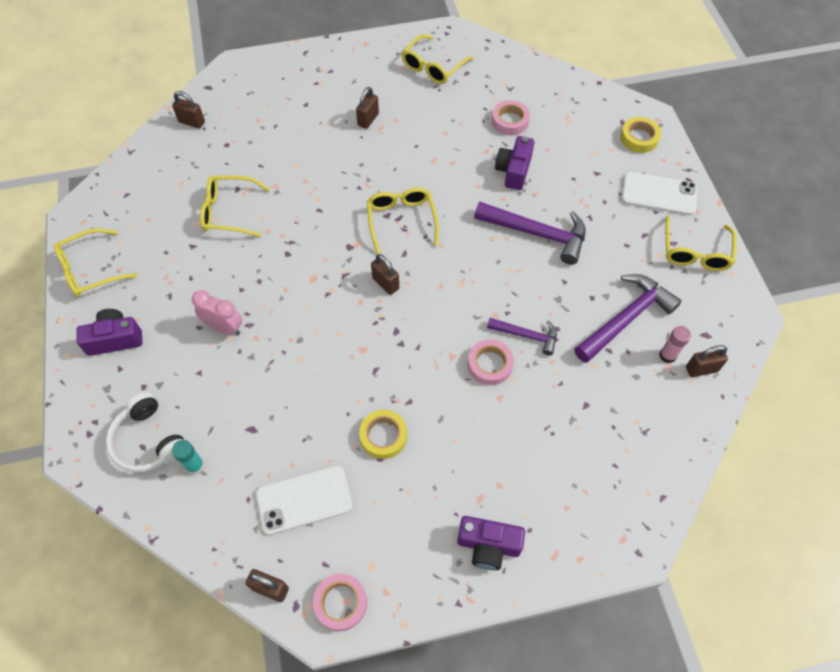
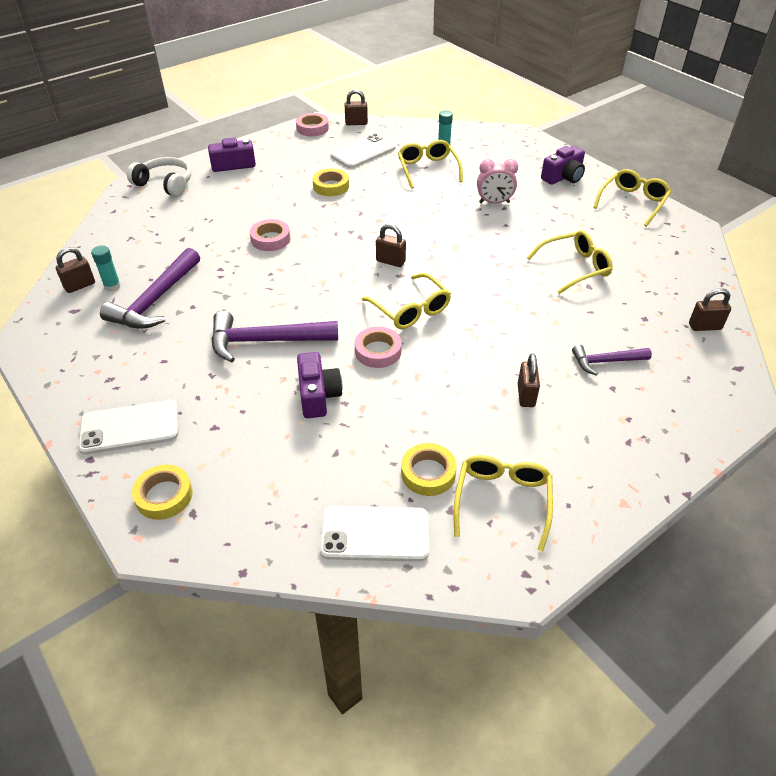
camera: 155 degrees right, 15 degrees down
white headphones [106,392,184,472] -> white headphones moved to [127,157,191,197]
purple hammer [487,318,557,356] -> purple hammer moved to [572,345,652,375]
pink tape [492,100,530,135] -> pink tape moved to [355,327,402,368]
pink glue stick [659,326,691,363] -> turquoise glue stick [91,245,121,292]
yellow glasses [665,215,736,271] -> yellow glasses moved to [398,140,463,189]
none -> white phone [319,506,429,562]
none -> yellow tape [401,443,457,496]

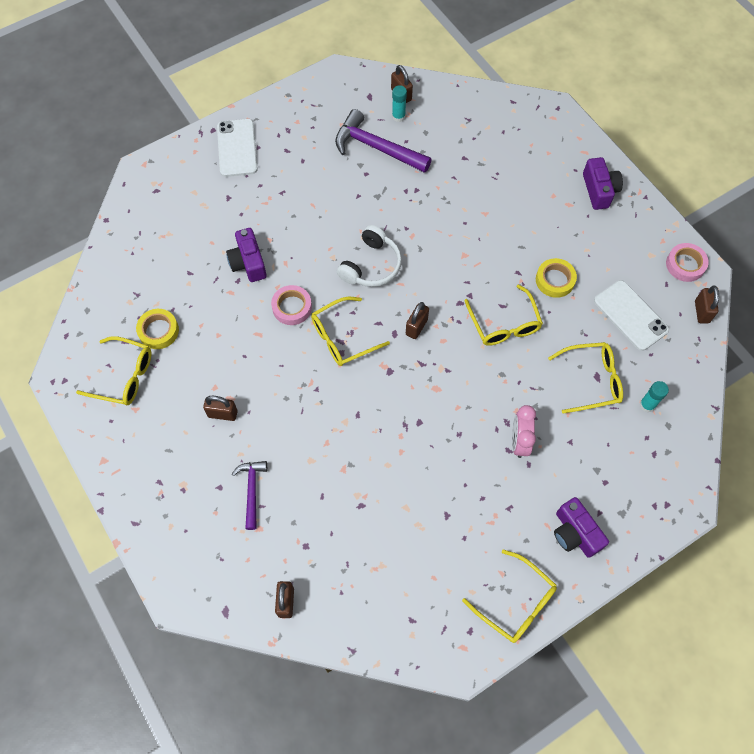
camera: 95 degrees right, 20 degrees up
white headphones [127,157,191,197] -> white headphones moved to [337,225,402,287]
yellow tape [132,464,193,520] -> none
purple hammer [211,311,338,362] -> none
pink tape [250,219,291,251] -> none
purple camera [297,352,343,418] -> purple camera turned 75 degrees clockwise [226,228,267,282]
white phone [319,506,429,562] -> none
yellow glasses [527,230,613,294] -> yellow glasses moved to [464,284,543,346]

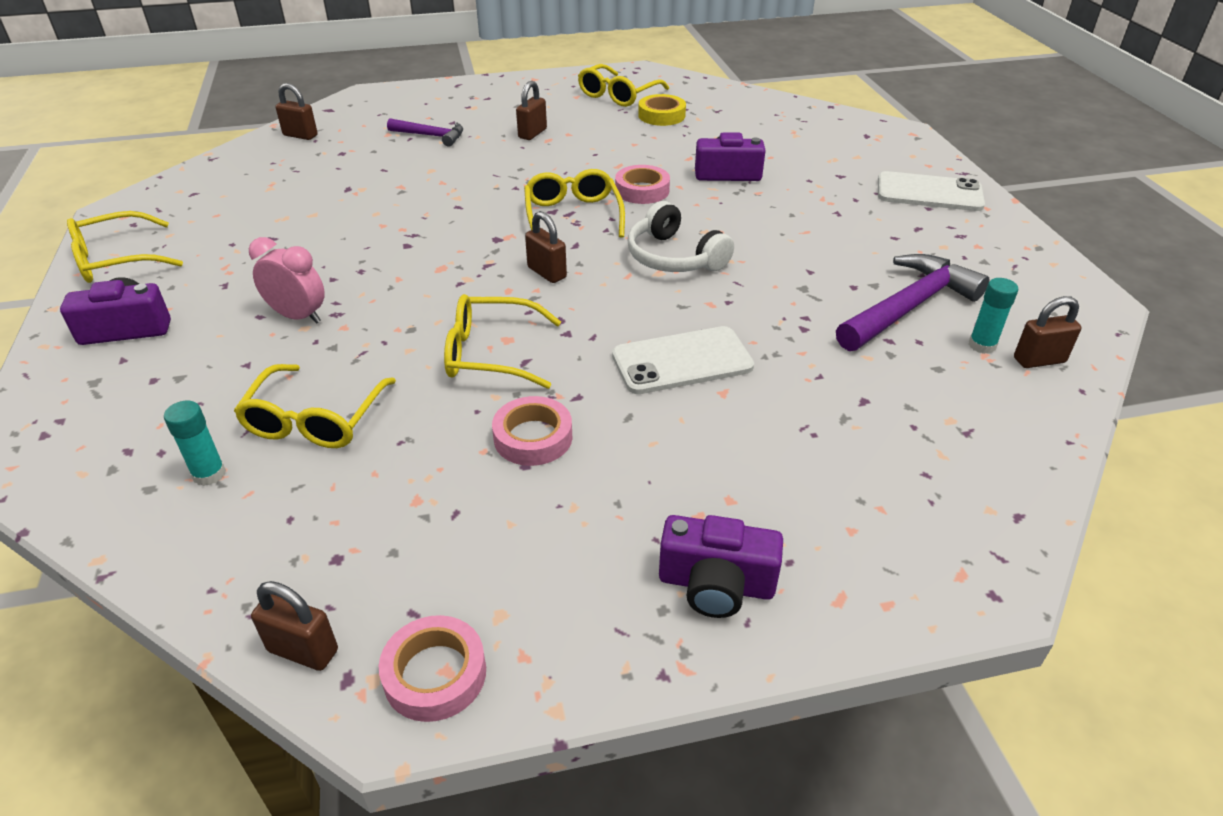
camera: 110 degrees right, 25 degrees down
yellow tape [536,258,577,298] -> pink tape [492,396,572,466]
white phone [594,280,669,351] -> white phone moved to [612,326,754,394]

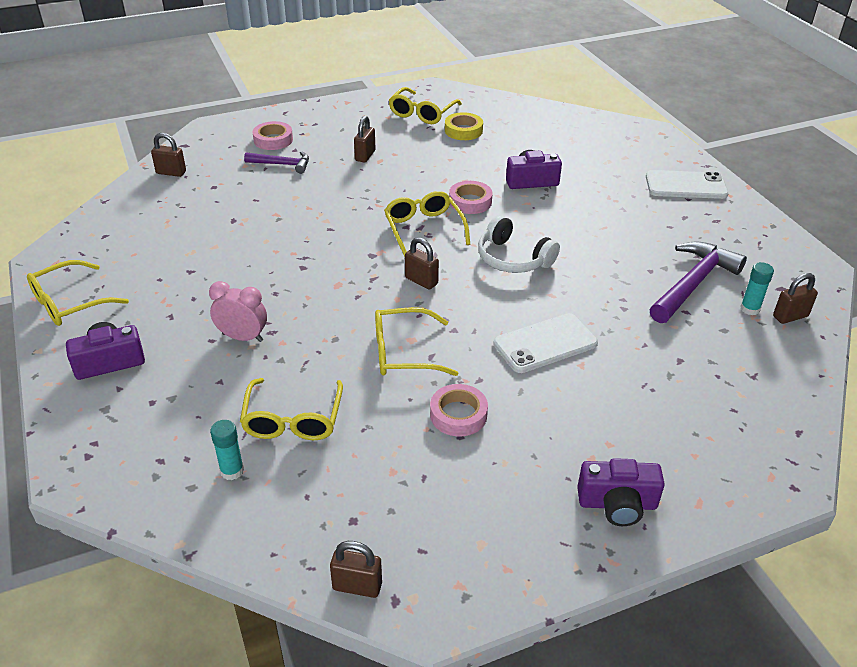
camera: 10 degrees left, 0 degrees up
pink tape [379,615,486,722] -> pink tape moved to [252,121,293,150]

